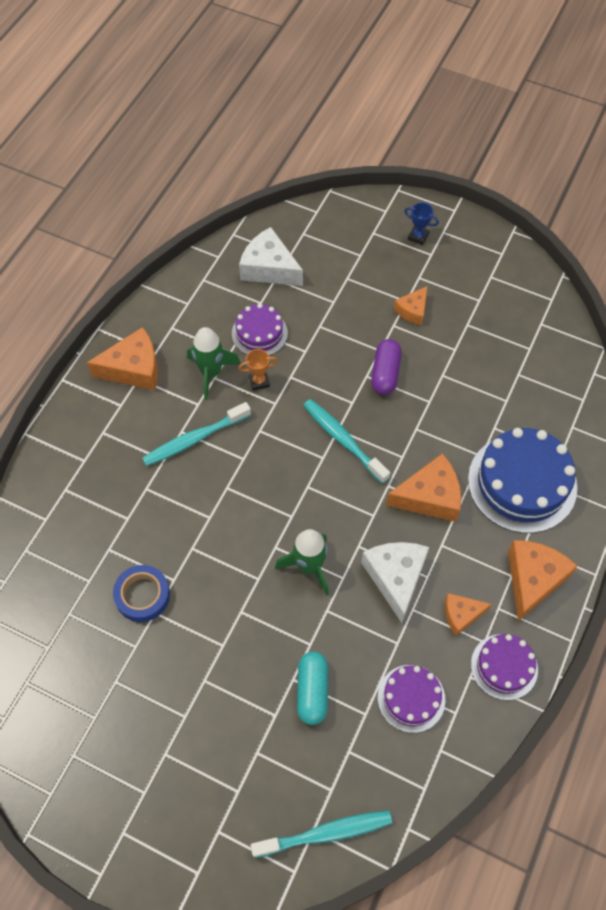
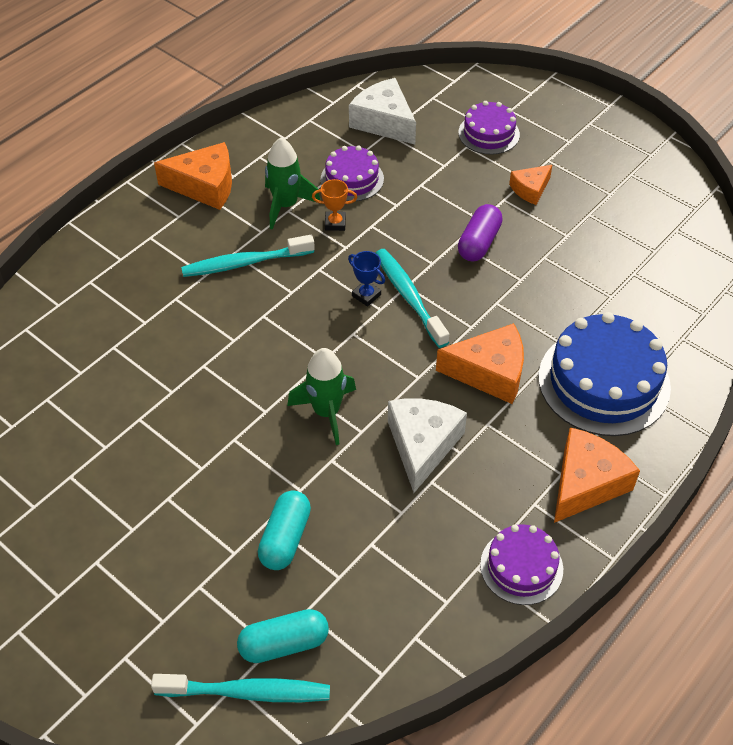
camera: 15 degrees right, 10 degrees down
blue tape [113,565,170,622] -> none
purple cake [378,665,445,733] -> purple cake moved to [458,101,520,155]
blue trophy [404,202,439,245] -> blue trophy moved to [348,251,385,307]
orange cheese [445,593,492,636] -> none
none -> turquoise capsule [237,609,329,663]

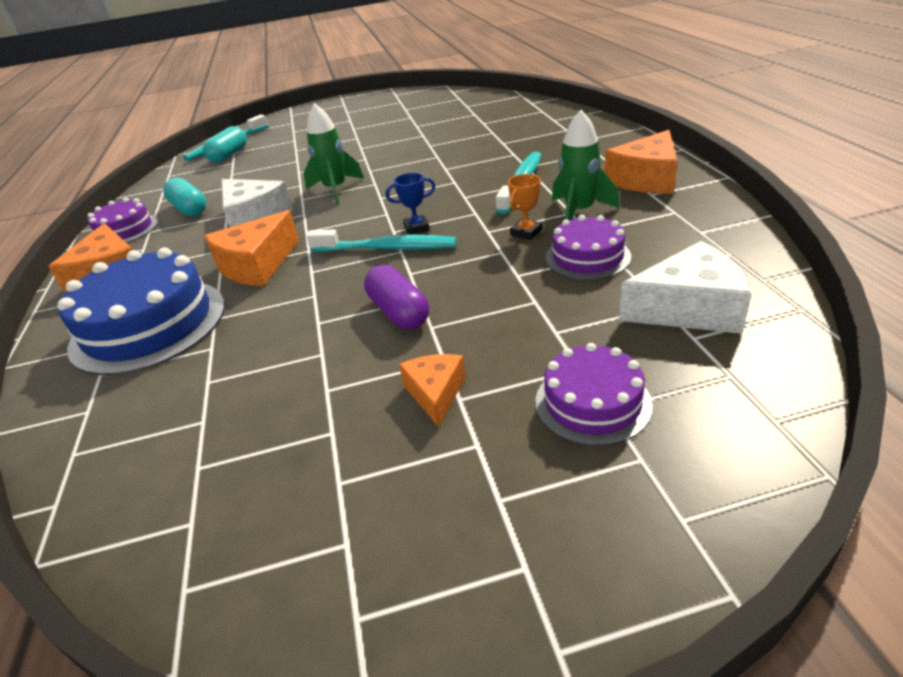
camera: 130 degrees right, 15 degrees down
turquoise capsule [258,490,311,570] -> turquoise capsule moved to [163,178,206,216]

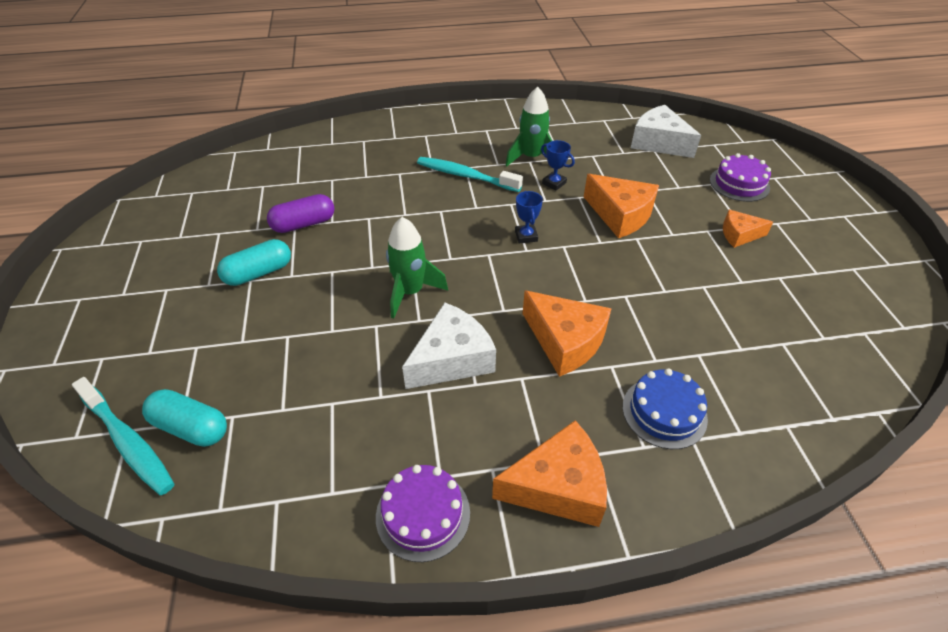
camera: 90 degrees left, 10 degrees up
blue cake [58,247,225,376] -> blue cake [623,368,708,449], size x0.56
turquoise capsule [163,178,206,216] -> turquoise capsule moved to [217,239,291,286]
turquoise toothbrush [306,229,456,252] -> none
purple capsule [364,265,429,330] -> purple capsule moved to [267,194,335,233]
orange trophy [508,174,542,240] -> blue trophy [541,140,575,191]
purple cake [546,215,631,280] -> none
orange cheese [604,130,678,194] -> orange cheese moved to [584,174,659,238]
white cheese [619,241,752,334] -> white cheese turned 45 degrees counterclockwise [631,105,701,158]

